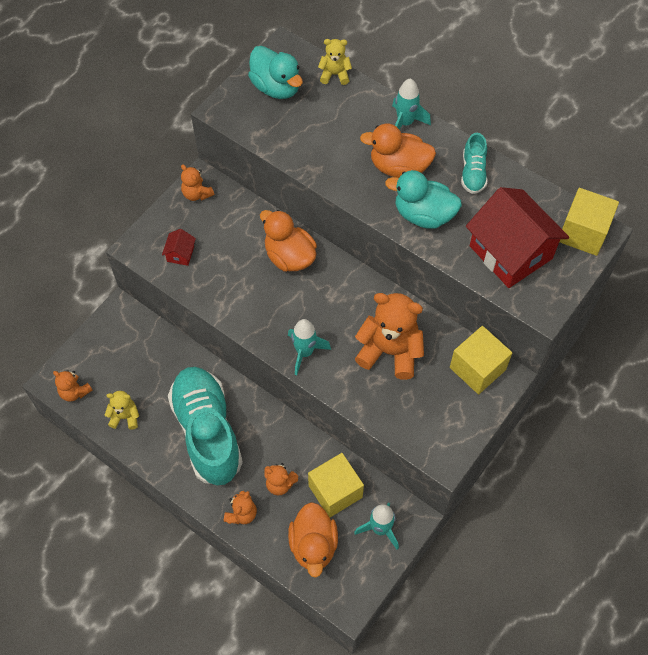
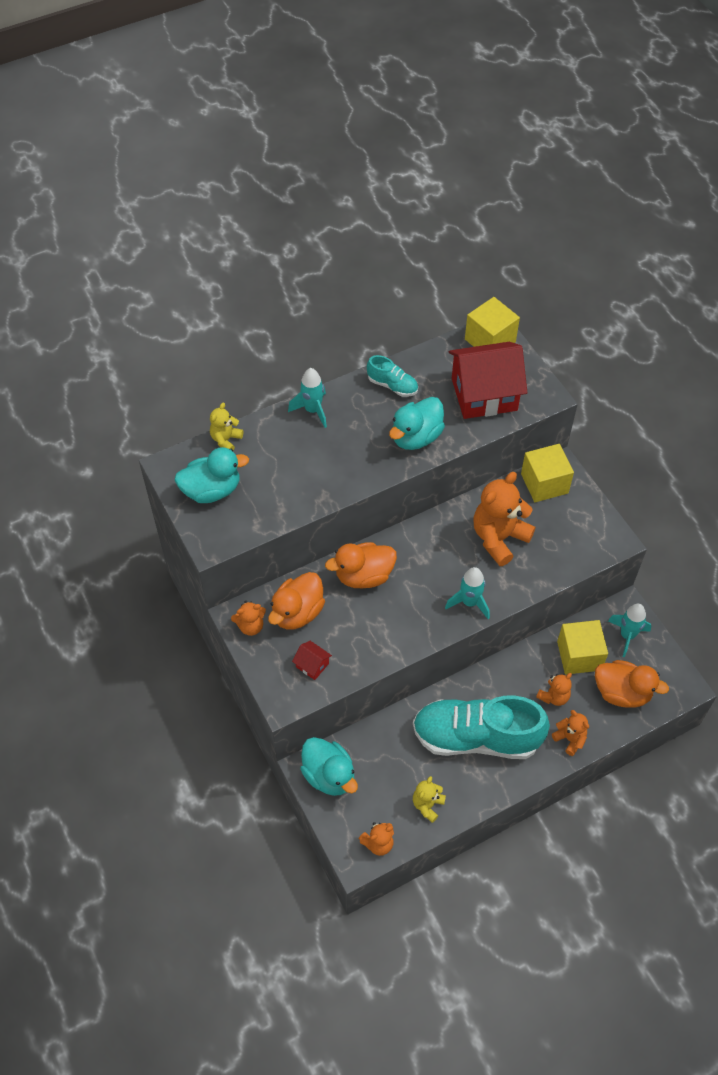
camera: 65 degrees left, 5 degrees down
orange duck [360,124,436,178] -> orange duck moved to [268,572,325,630]
none -> turquoise duck [300,737,358,796]

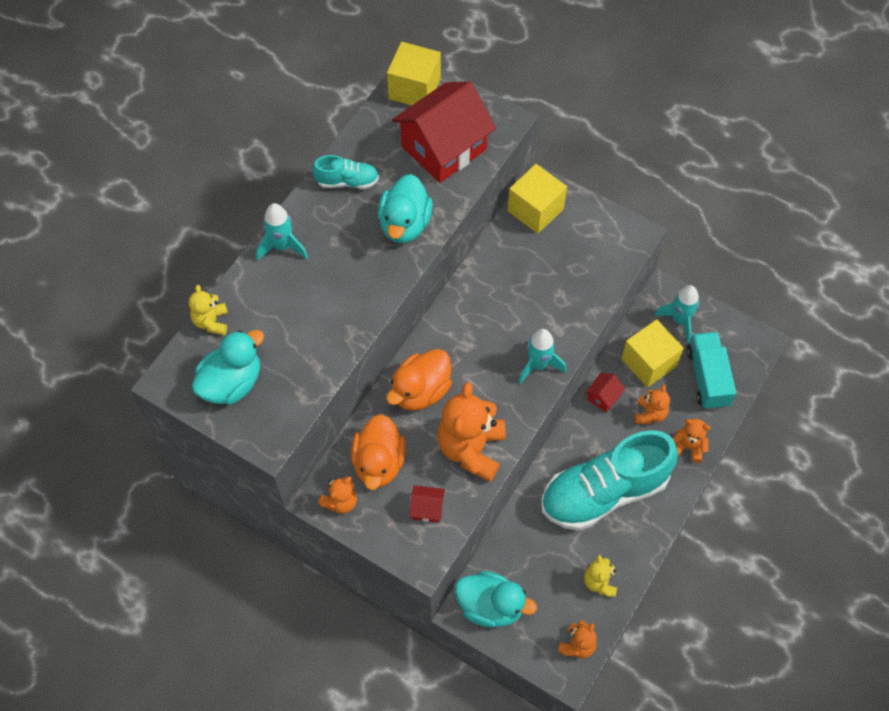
camera: 30 degrees left, 5 degrees up
orange teddy bear [473,472,535,566] -> orange teddy bear moved to [437,382,506,482]
orange duck [595,660,669,708] -> turquoise truck [687,332,736,410]
none -> red house [585,373,625,412]

